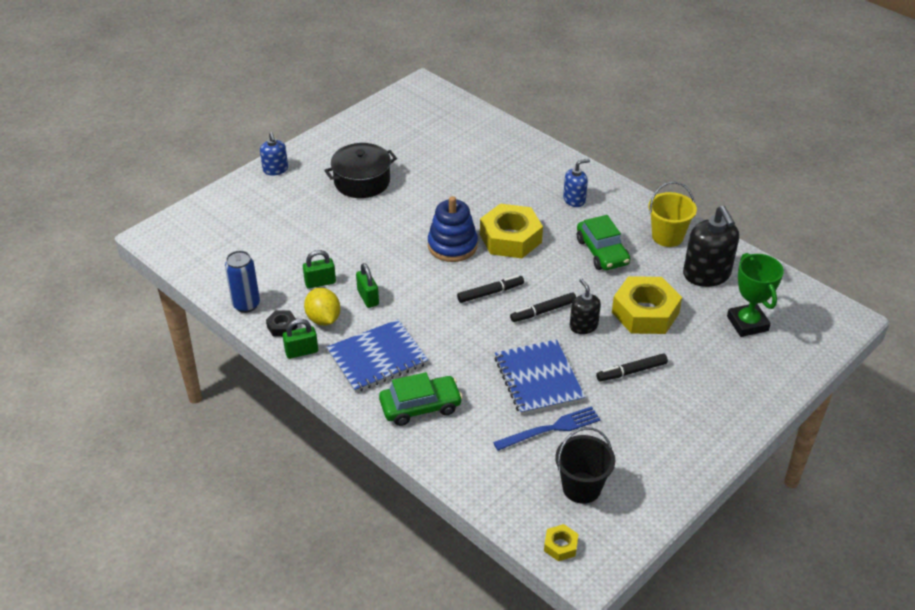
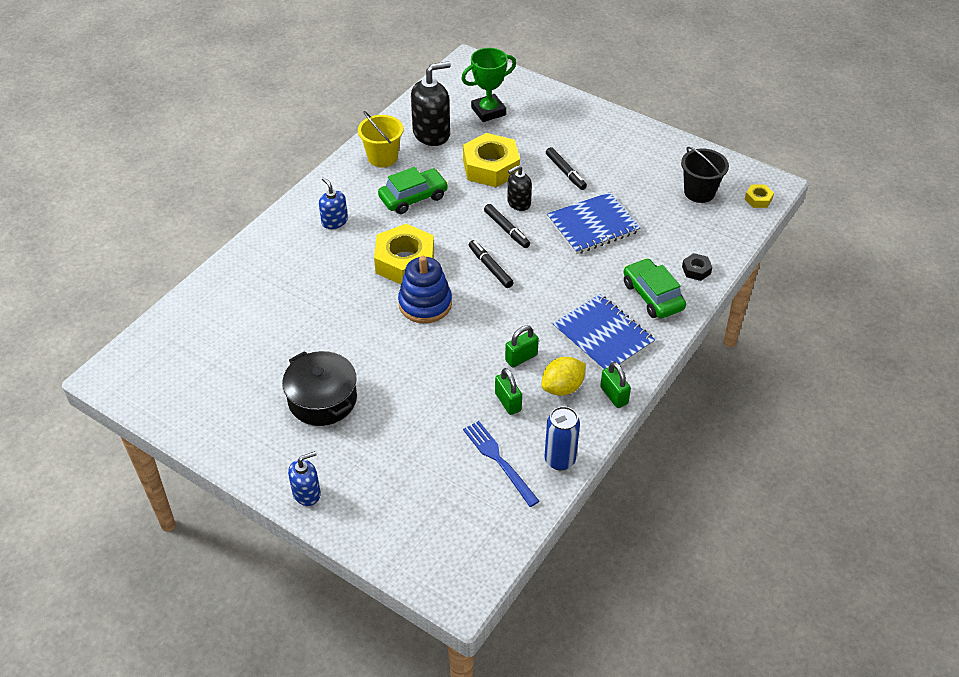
camera: 100 degrees left, 5 degrees up
black nut [266,311,298,337] -> black nut moved to [682,253,712,281]
blue fork [493,406,600,451] -> blue fork moved to [463,421,540,507]

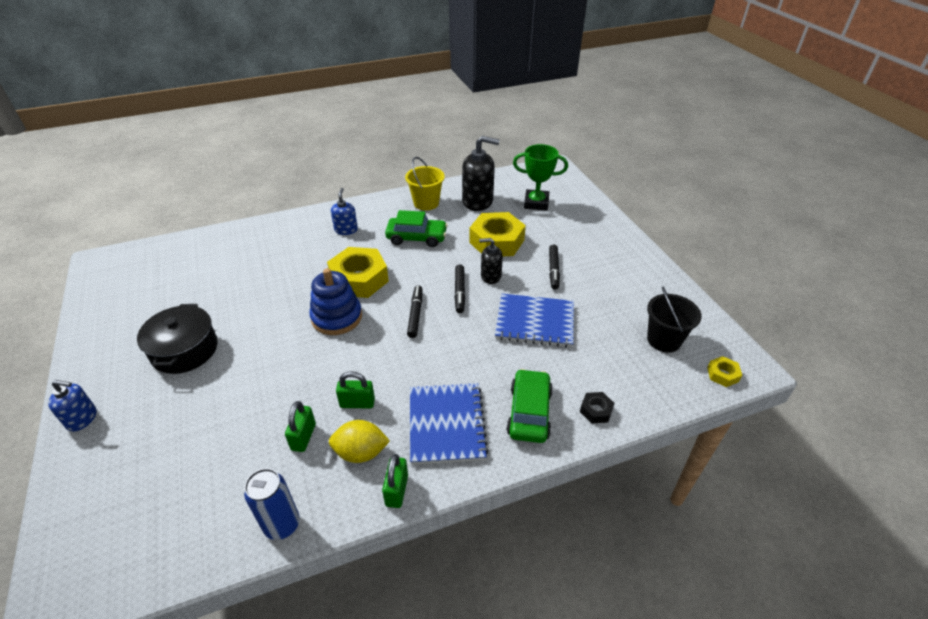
camera: 35 degrees right, 5 degrees down
blue fork [463,421,540,507] -> none

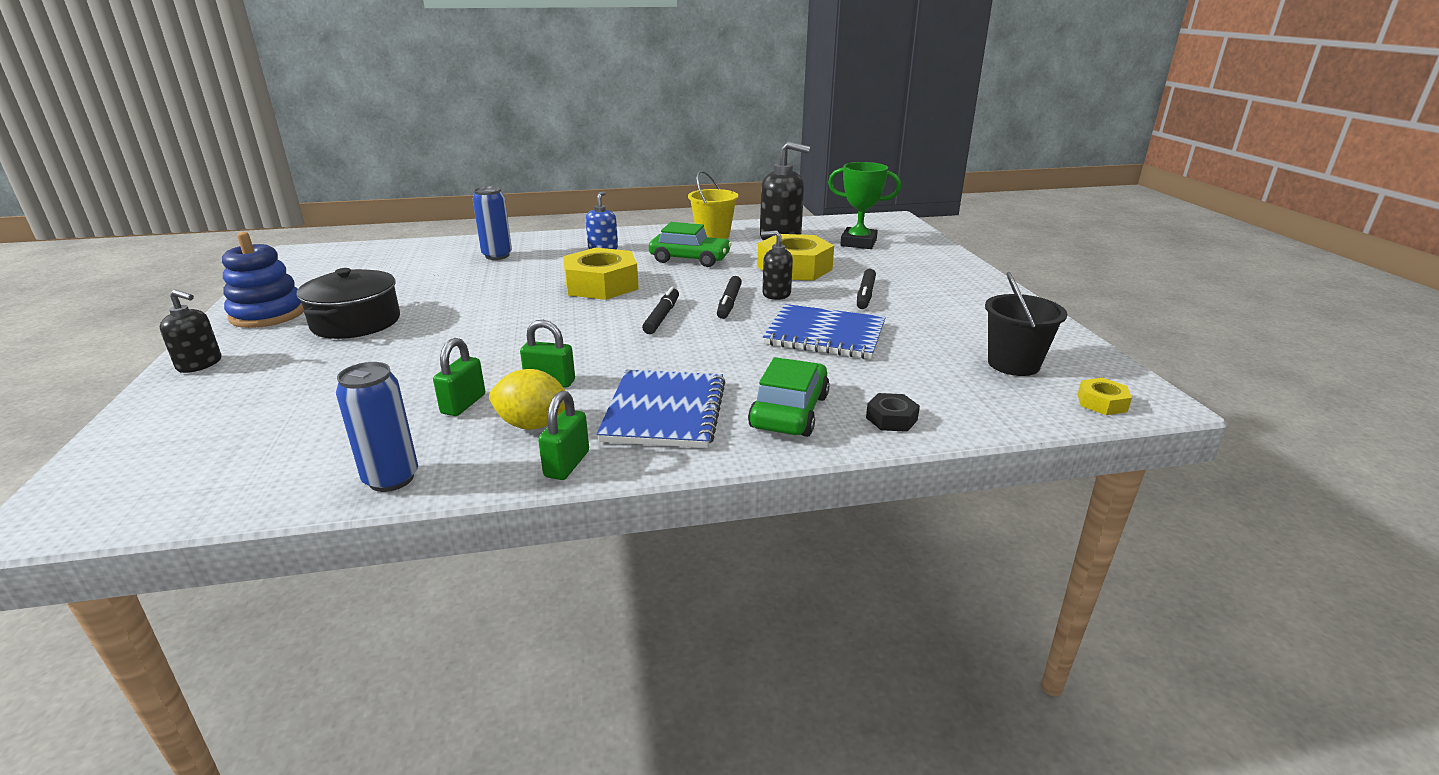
camera: 10 degrees right, 15 degrees down
blue soap dispenser [48,380,96,431] -> black soap dispenser [160,290,221,373]
blue stacking toy [309,268,362,335] -> blue stacking toy moved to [222,232,304,328]
none -> blue can [473,186,512,260]

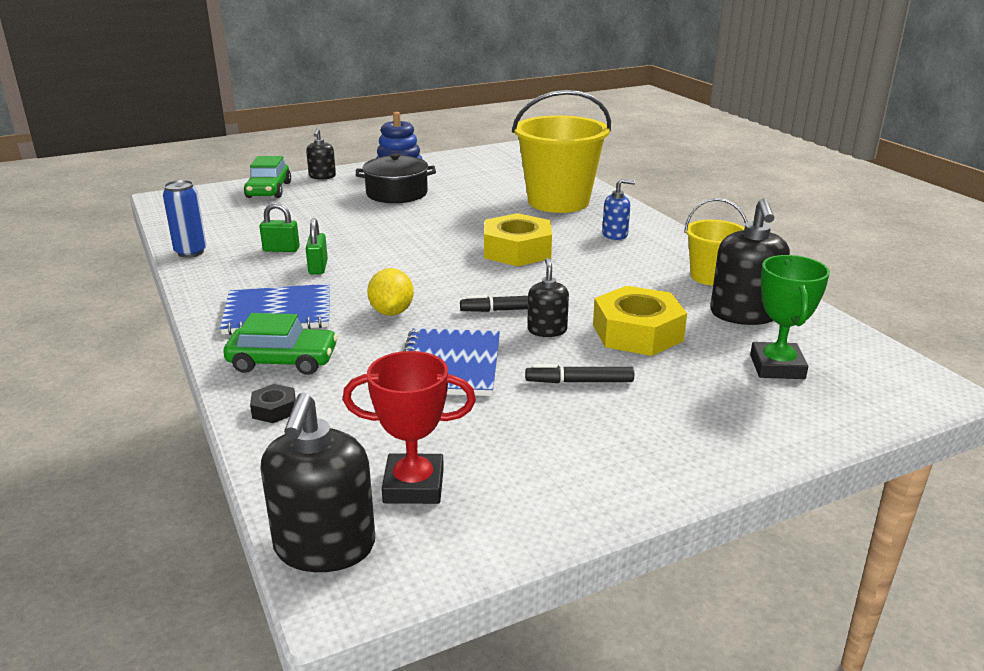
camera: 75 degrees right, 0 degrees up
blue can [473,186,512,260] -> yellow bucket [512,90,611,213]
yellow lemon [489,369,565,430] -> yellow lemon moved to [367,268,414,316]
green padlock [538,391,589,480] -> none
black marker [642,287,679,334] -> none
green car [649,222,732,267] -> green car moved to [244,156,291,198]
black bucket [985,272,1067,376] -> red trophy [343,351,476,504]
yellow nut [1077,378,1132,415] -> black soap dispenser [260,393,375,572]

